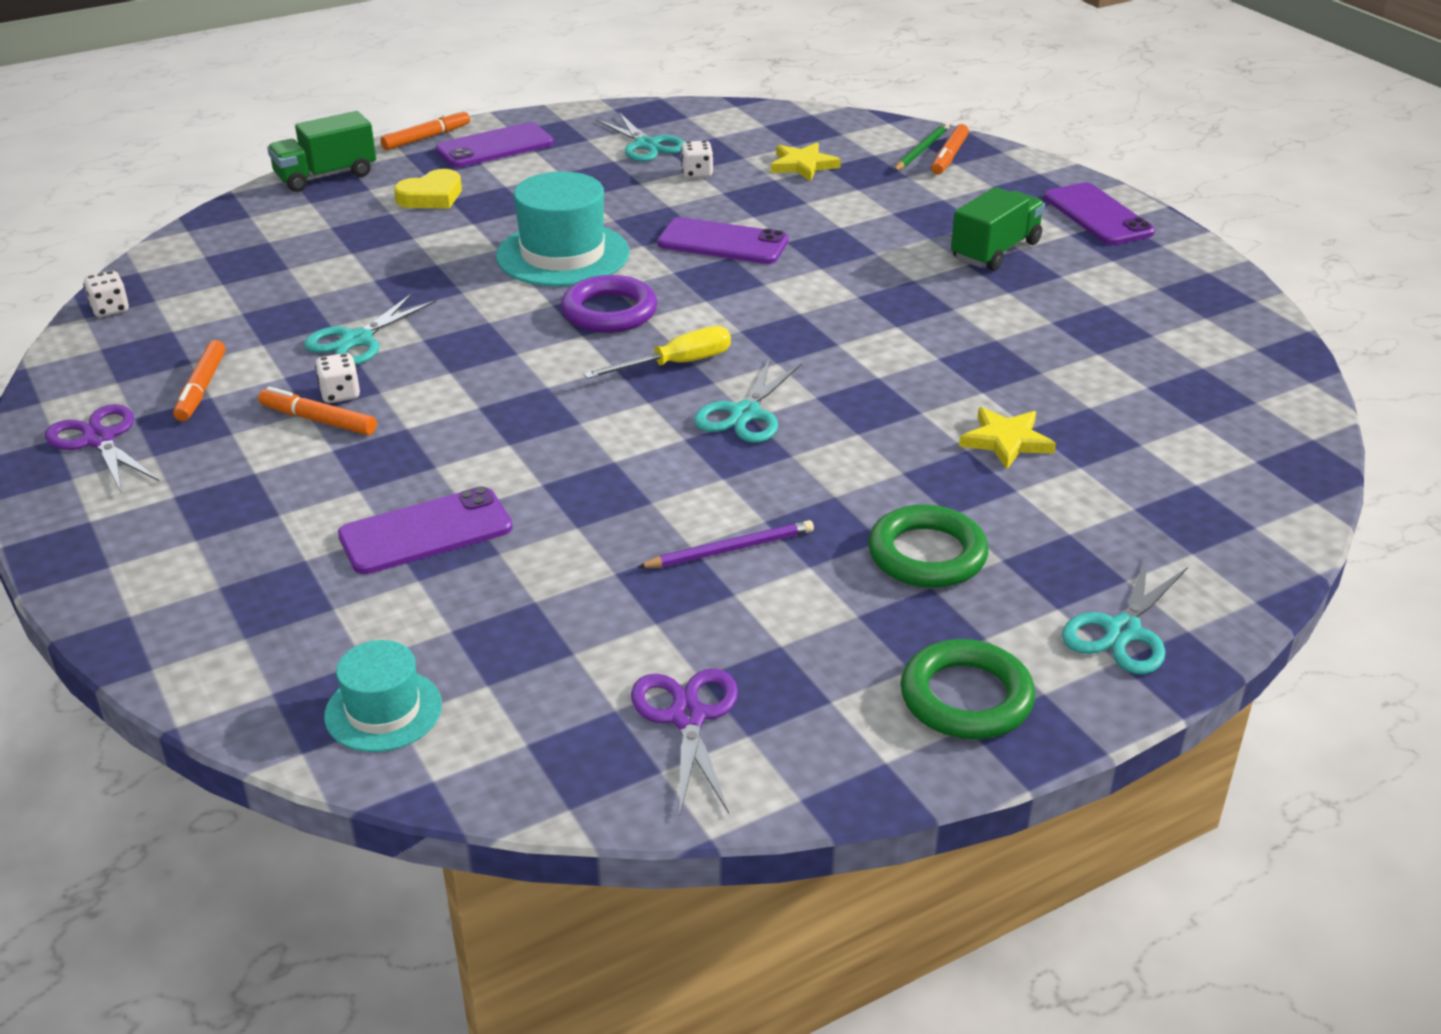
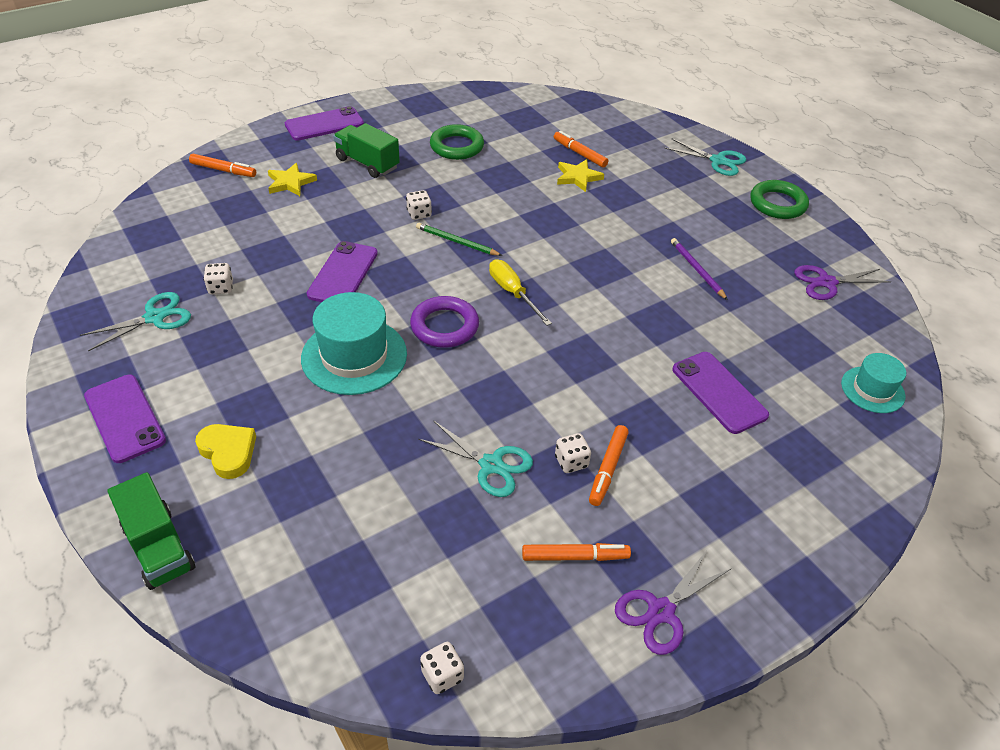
camera: 95 degrees left, 10 degrees up
orange marker [381,109,470,150] -> orange marker moved to [554,131,608,168]
turquoise scissors [694,358,802,443] -> none
yellow star [771,142,841,181] -> yellow star moved to [268,163,317,196]
green ring [868,504,989,588] -> green ring moved to [430,124,484,160]
green pencil [894,122,949,171] -> green pencil moved to [416,223,503,256]
none -> white dice [406,190,432,220]

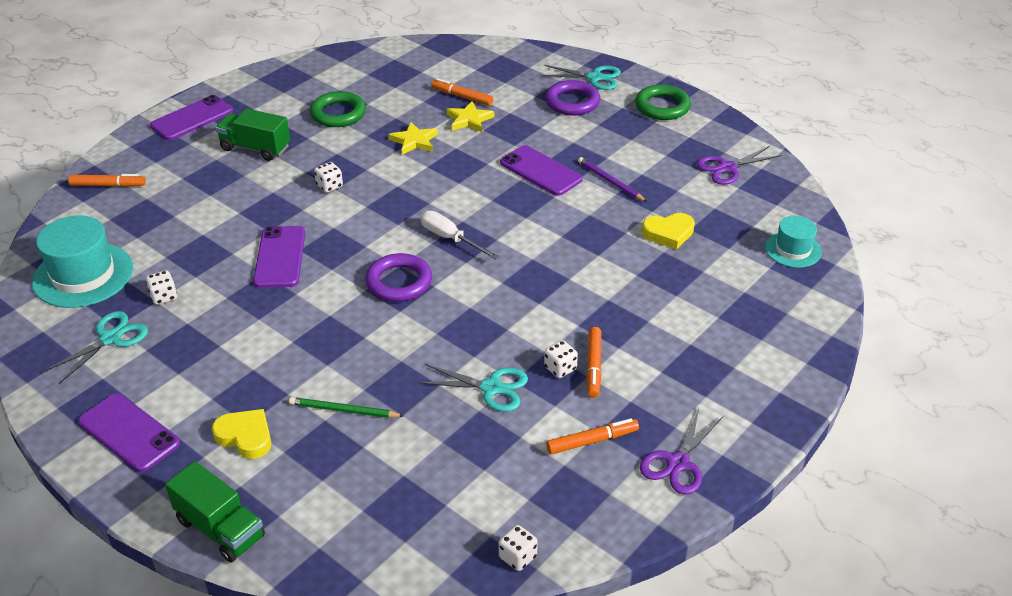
camera: 15 degrees left, 5 degrees down
yellow star [268,163,317,196] -> yellow star moved to [388,122,438,155]
turquoise hat [301,292,407,395] -> turquoise hat moved to [32,215,133,308]
green pencil [416,223,503,256] -> green pencil moved to [289,397,403,418]
yellow screwdriver [489,259,552,326] -> white screwdriver [420,211,499,260]
purple phone [673,352,769,434] -> purple phone moved to [500,145,583,196]
none -> purple ring [545,80,600,115]
none -> yellow heart [642,213,695,249]

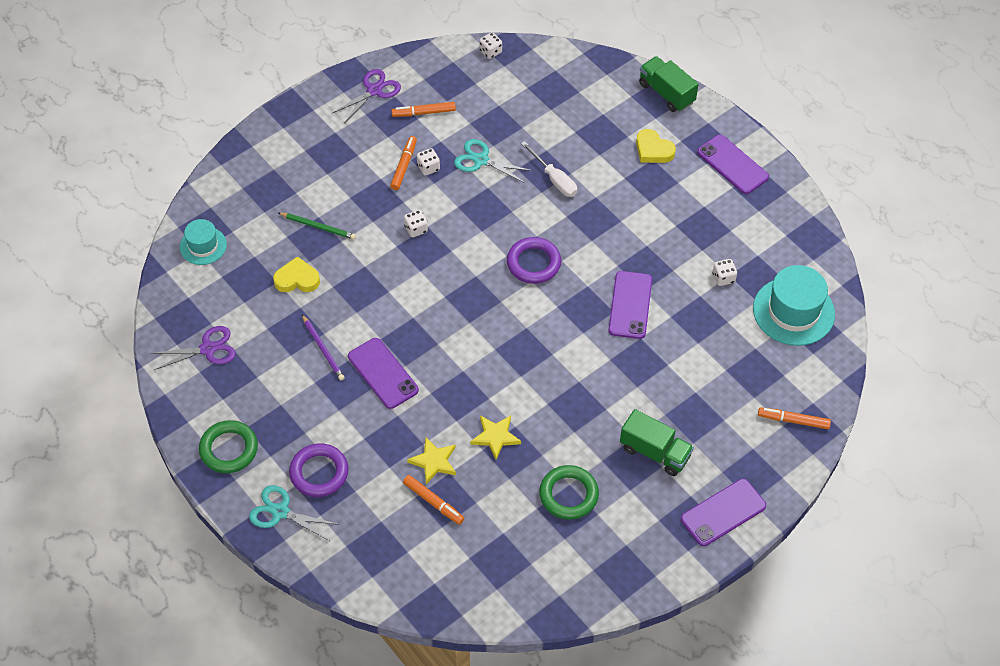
camera: 170 degrees left, 15 degrees up
turquoise scissors [43,311,148,384] -> none
green pencil [289,397,403,418] -> green pencil moved to [278,212,356,239]
white dice [314,162,343,193] -> white dice moved to [404,210,428,237]
white screwdriver [420,211,499,260] -> white screwdriver moved to [521,141,577,197]

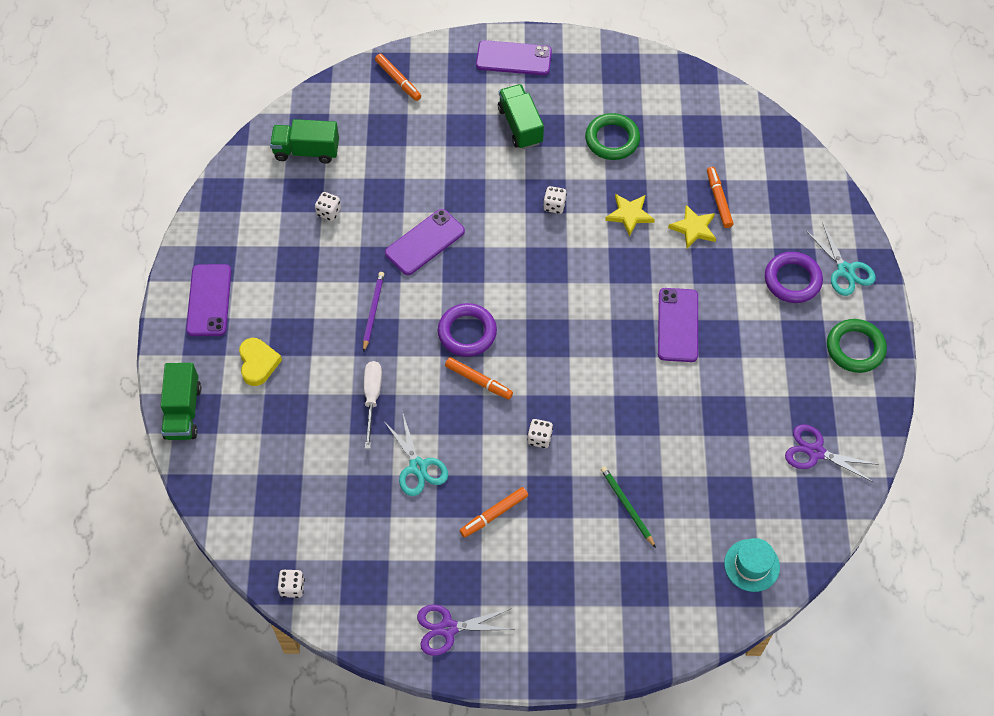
camera: 140 degrees left, 5 degrees up
yellow heart [273,256,320,292] -> none
purple pencil [302,314,345,380] -> purple pencil moved to [363,272,384,352]
orange marker [391,102,456,117] -> orange marker moved to [445,357,513,399]
white dice [417,148,440,176] -> white dice moved to [543,186,567,214]
turquoise hat [753,265,835,346] -> green truck [270,119,339,164]

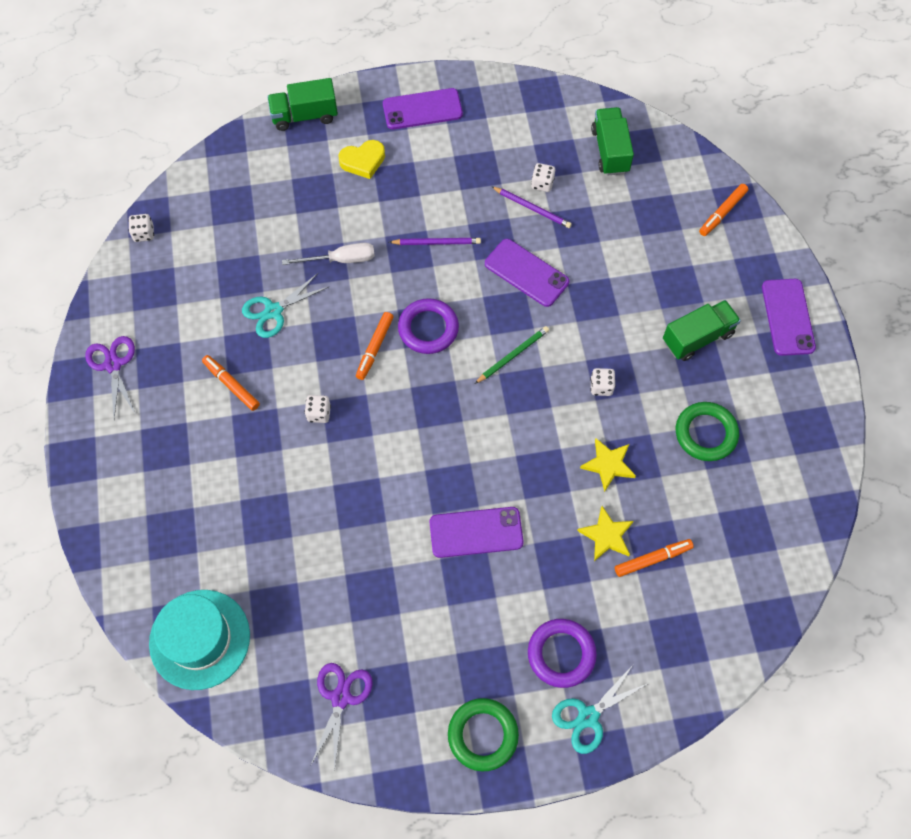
camera: 80 degrees right, 5 degrees up
green pencil [601,466,656,548] -> green pencil moved to [475,326,549,384]
turquoise hat [724,538,780,592] -> turquoise hat [149,590,250,690], size x1.70
none -> purple pencil [491,186,572,228]

